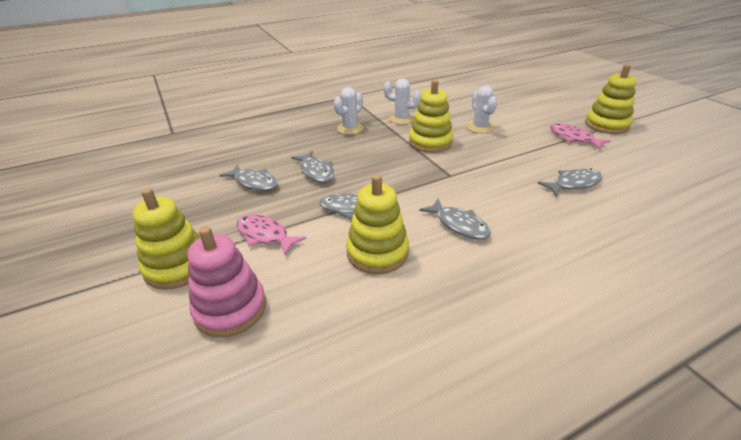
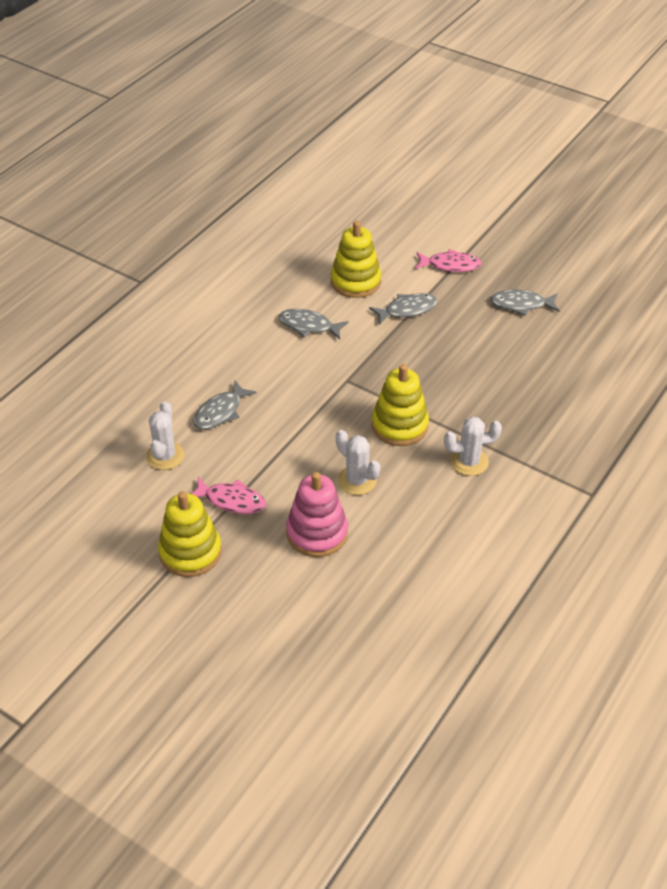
camera: 150 degrees right, 10 degrees up
yellow stacking toy [133,188,200,290] -> none
pink stacking toy [187,226,266,337] -> pink stacking toy moved to [286,472,348,557]
grey fish [291,151,334,183] -> none
white cactus [334,87,363,135] -> white cactus moved to [146,401,185,470]

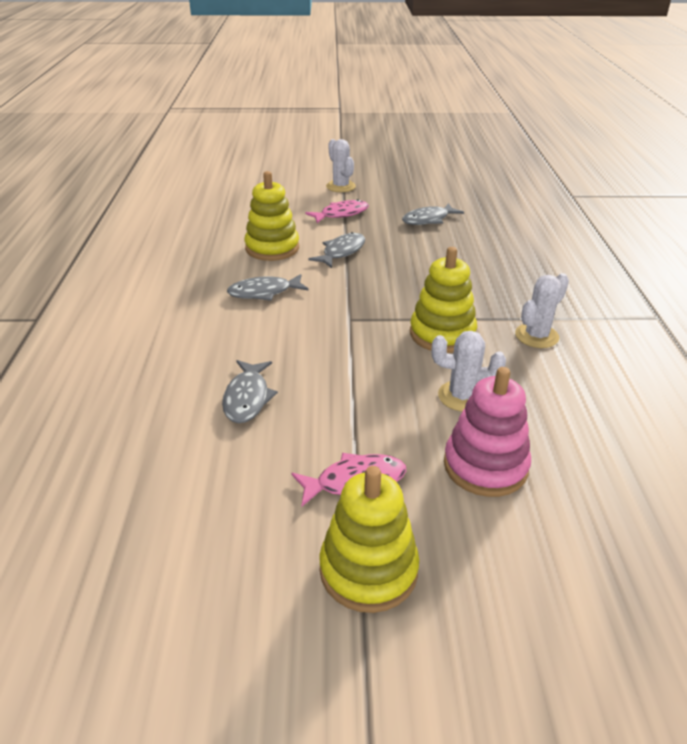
camera: 35 degrees left, 10 degrees down
white cactus [146,401,185,470] -> white cactus moved to [326,139,356,192]

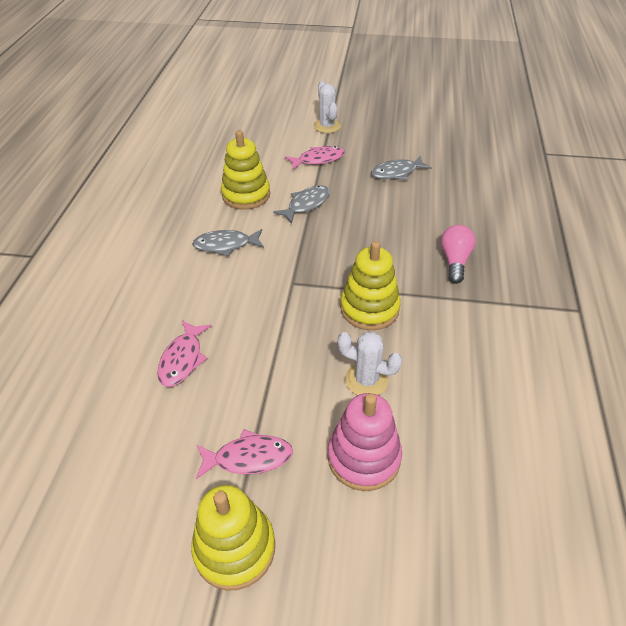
camera: 10 degrees right, 10 degrees up
grey fish [222,360,278,423] -> pink fish [157,320,211,387]
white cactus [515,273,569,348] -> none
none -> pink light bulb [441,225,476,284]

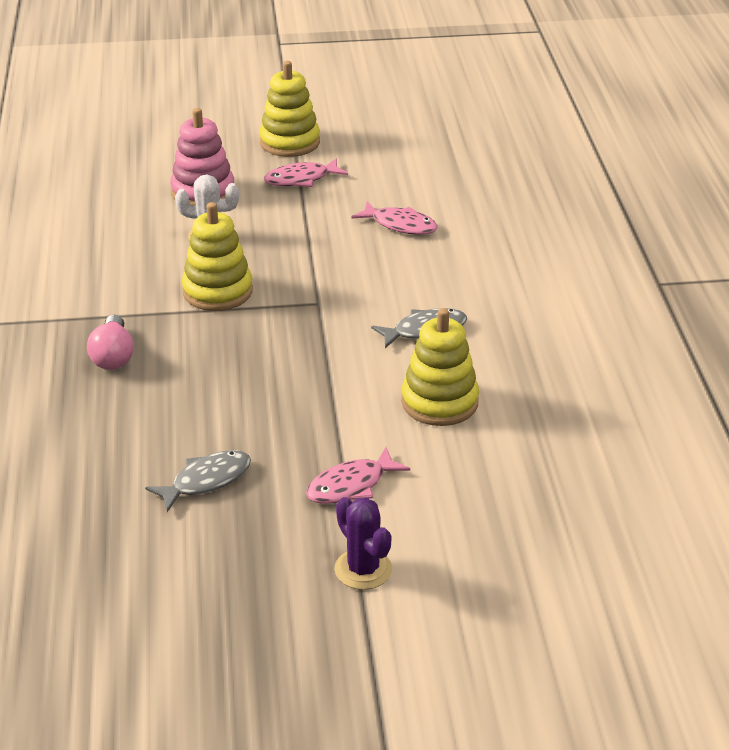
camera: 165 degrees right, 10 degrees down
pink fish [157,320,211,387] -> pink fish turned 120 degrees clockwise [351,201,438,235]
grey fish [273,185,330,224] -> none
white cactus [314,81,341,133] -> purple cactus [334,497,392,590]

